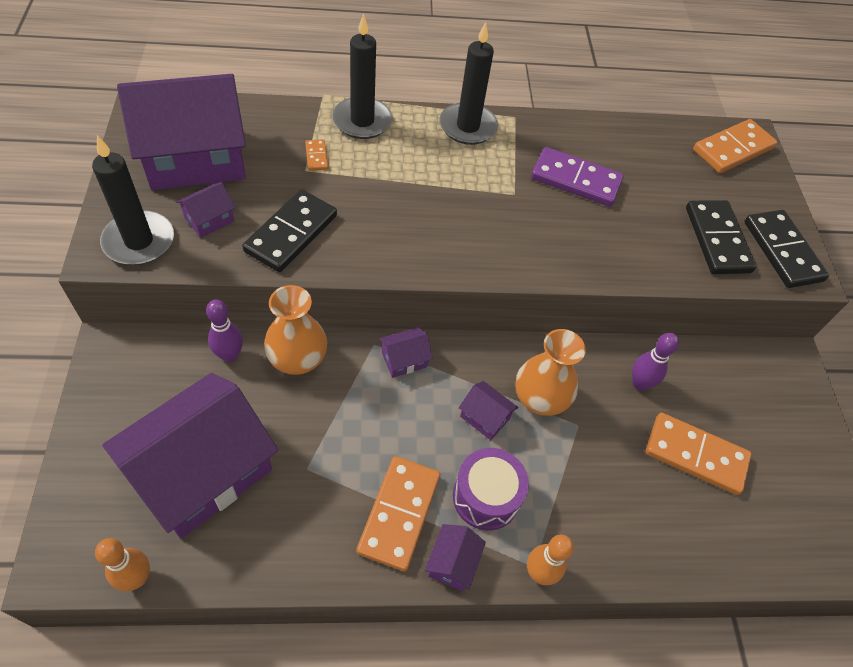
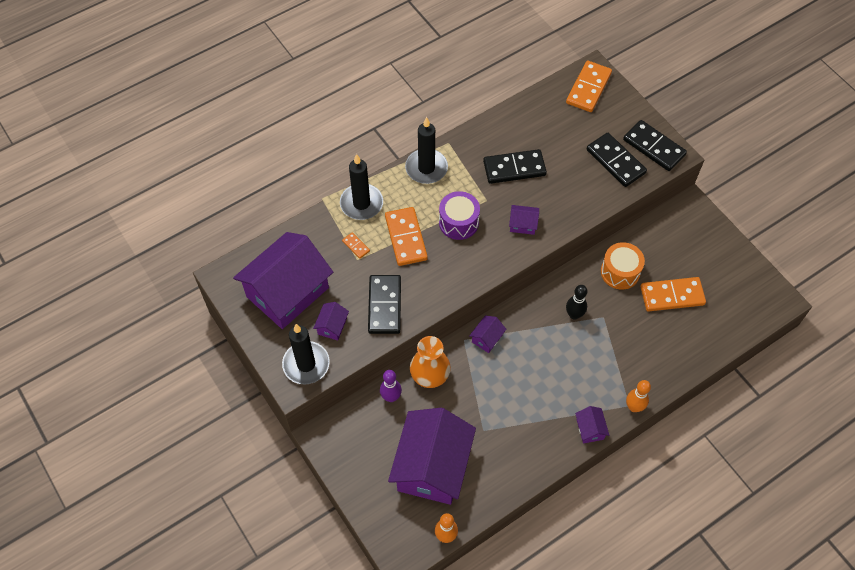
camera: 25 degrees left, 5 degrees up
orange domino [357,456,440,571] -> orange domino moved to [385,207,428,266]
purple drum [453,448,529,531] -> purple drum moved to [439,191,480,240]
purple house [459,381,518,440] -> purple house moved to [509,205,539,235]
orange vase [515,329,586,416] -> black bowling pin [566,285,587,320]
purple domino [531,147,624,207] -> black domino [483,149,547,184]
purple bowling pin [632,333,679,391] -> orange drum [601,242,645,290]

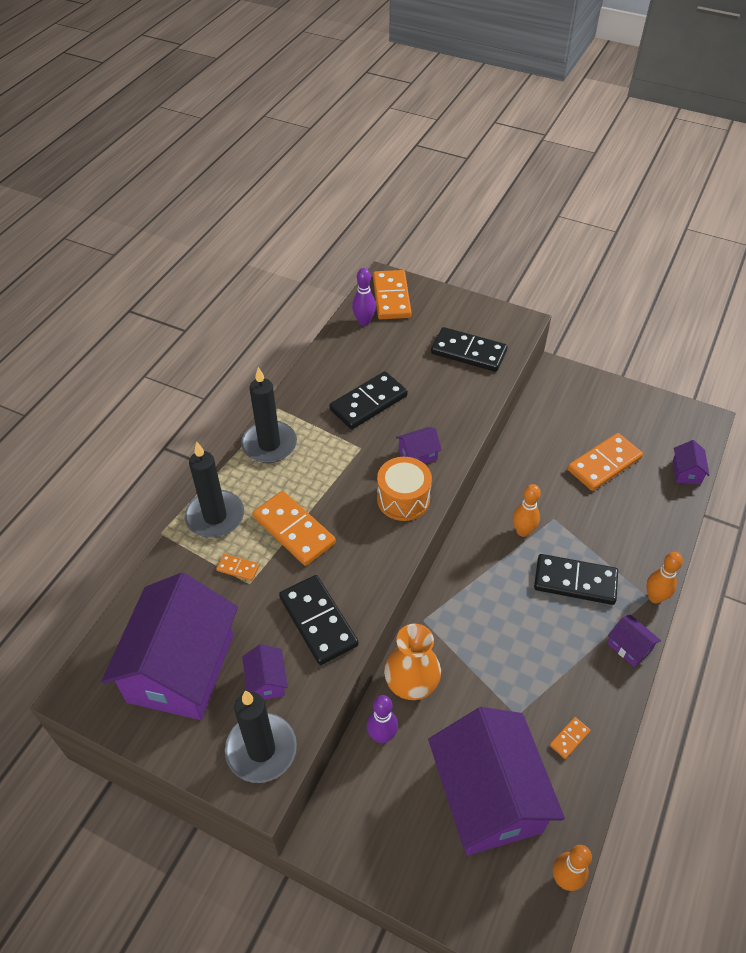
camera: 30 degrees left, 10 degrees down
purple drum [439,191,480,240] -> none
purple house [469,316,506,353] -> purple house moved to [673,440,710,484]
black bowling pin [566,285,587,320] -> orange bowling pin [513,484,541,537]
orange drum [601,242,645,290] -> orange drum moved to [377,457,432,521]
black domino [623,120,687,171] -> black domino moved to [534,554,618,605]
none -> purple bowling pin [352,268,376,326]
none -> orange domino [550,717,591,759]

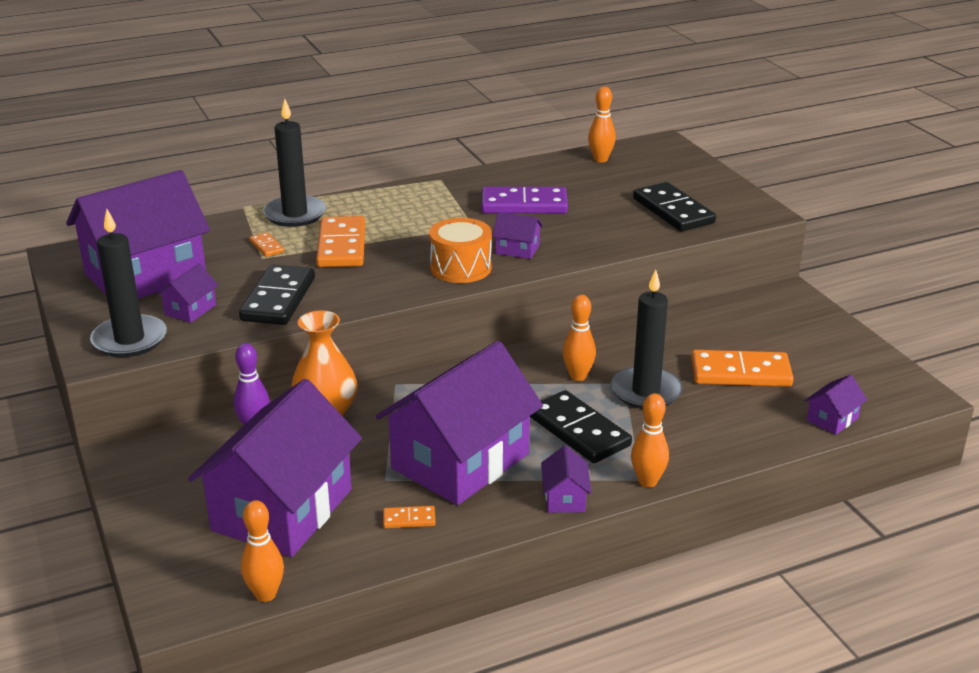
camera: 40 degrees right, 20 degrees down
black candle [241,367,297,463] -> black candle moved to [611,269,683,409]
black domino [329,371,408,429] -> purple domino [481,187,568,214]
purple bowling pin [352,268,376,326] -> orange bowling pin [588,87,616,163]
orange domino [373,270,412,319] -> none
none -> purple house [376,341,543,505]

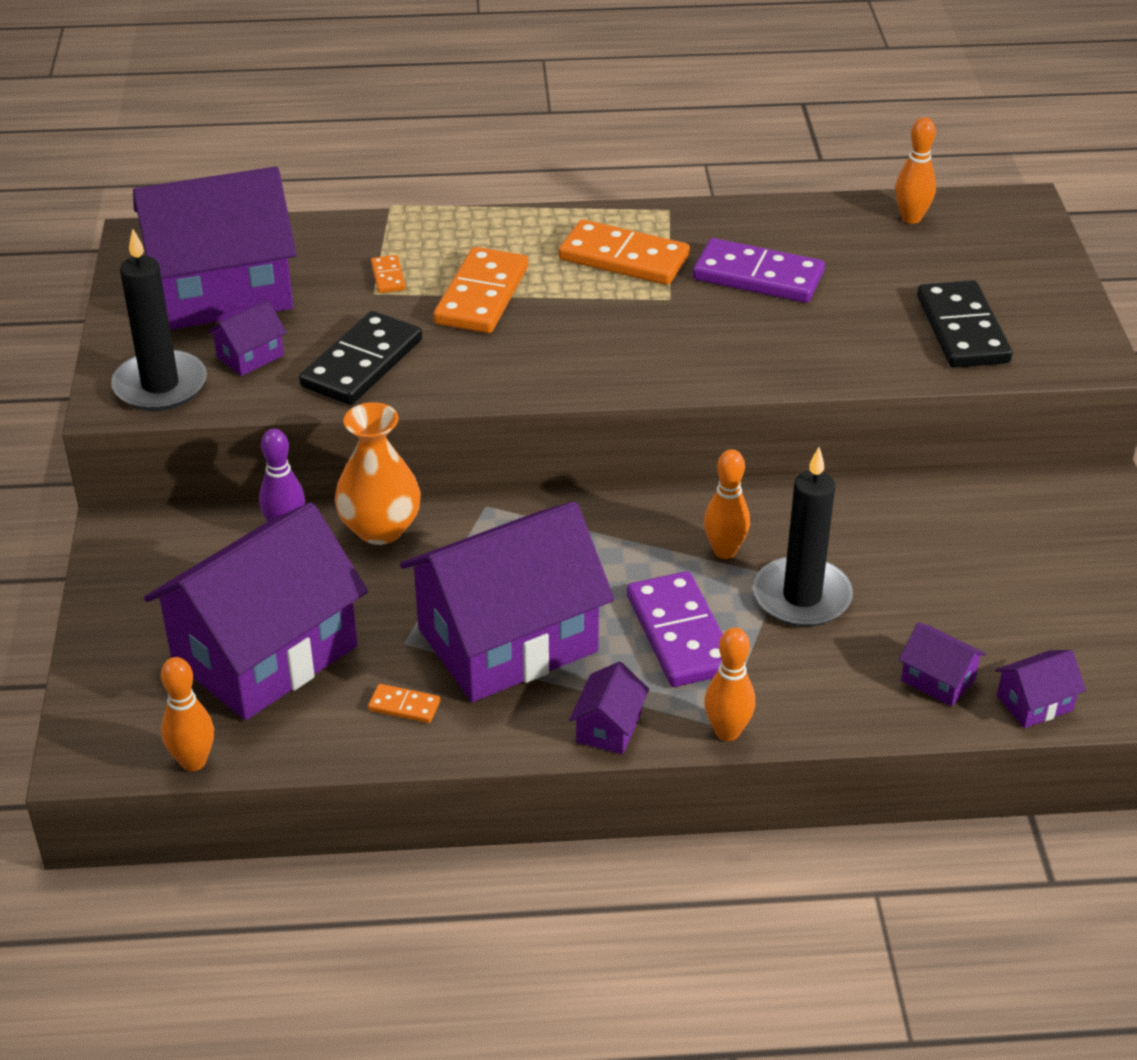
camera: 20 degrees right, 10 degrees up
black candle [263,99,326,227] -> none
orange drum [429,218,492,283] -> none
purple house [492,212,543,259] -> purple house moved to [899,622,986,706]
black domino [530,390,632,463] -> purple domino [627,571,723,687]
orange domino [691,350,794,387] -> orange domino moved to [559,219,690,285]

